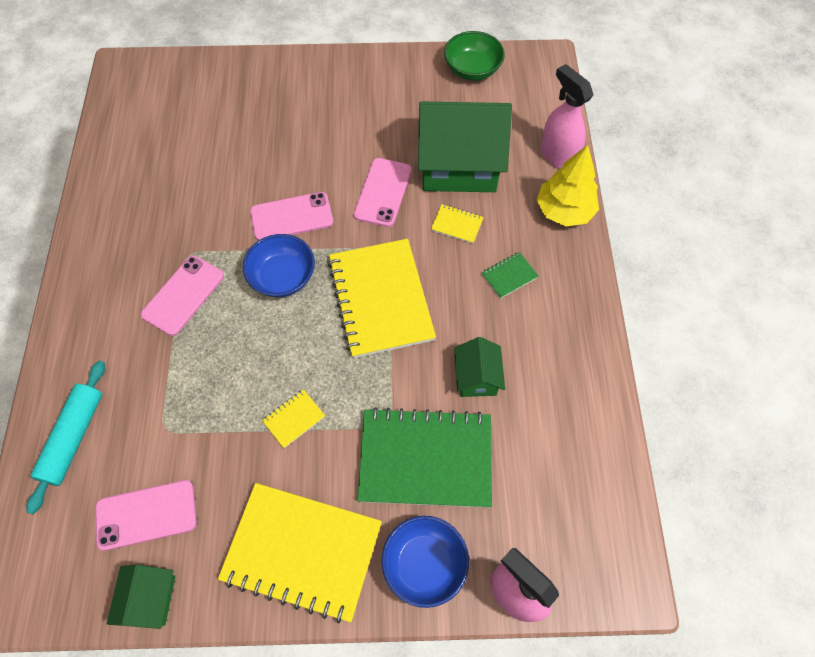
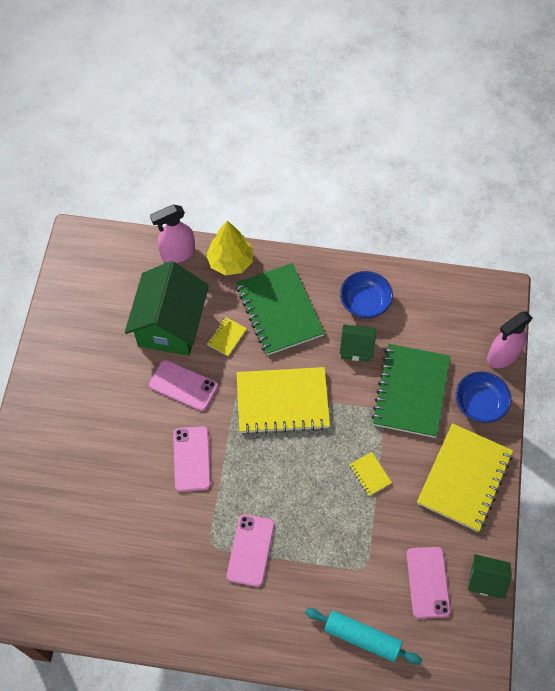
camera: 80 degrees left, 0 degrees up
pink phone [141,256,224,336] -> pink phone turned 60 degrees clockwise [227,514,275,587]
blue bowl [243,234,315,297] -> blue bowl moved to [340,271,393,319]
green bowl [444,31,505,81] -> none
green notebook [482,252,539,299] -> green notebook [236,263,325,356], size x2.45

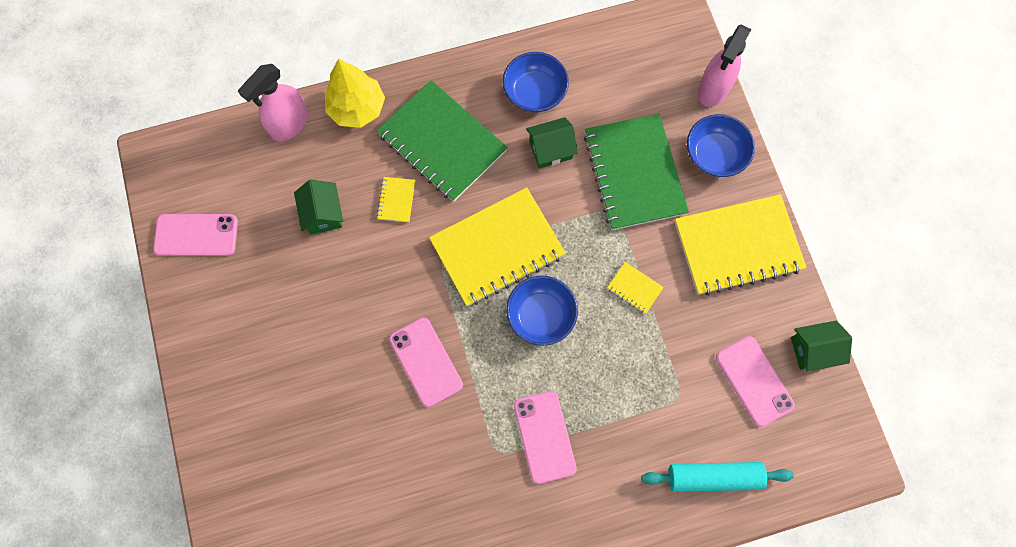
camera: 25 degrees left, 10 degrees up
green house [125,261,209,356] -> green house [294,180,343,235], size x0.48
pink phone [149,360,218,411] -> pink phone moved to [153,214,238,256]
yellow notebook [417,423,513,532] -> yellow notebook turned 75 degrees clockwise [675,194,807,296]
none -> blue bowl [506,276,578,346]

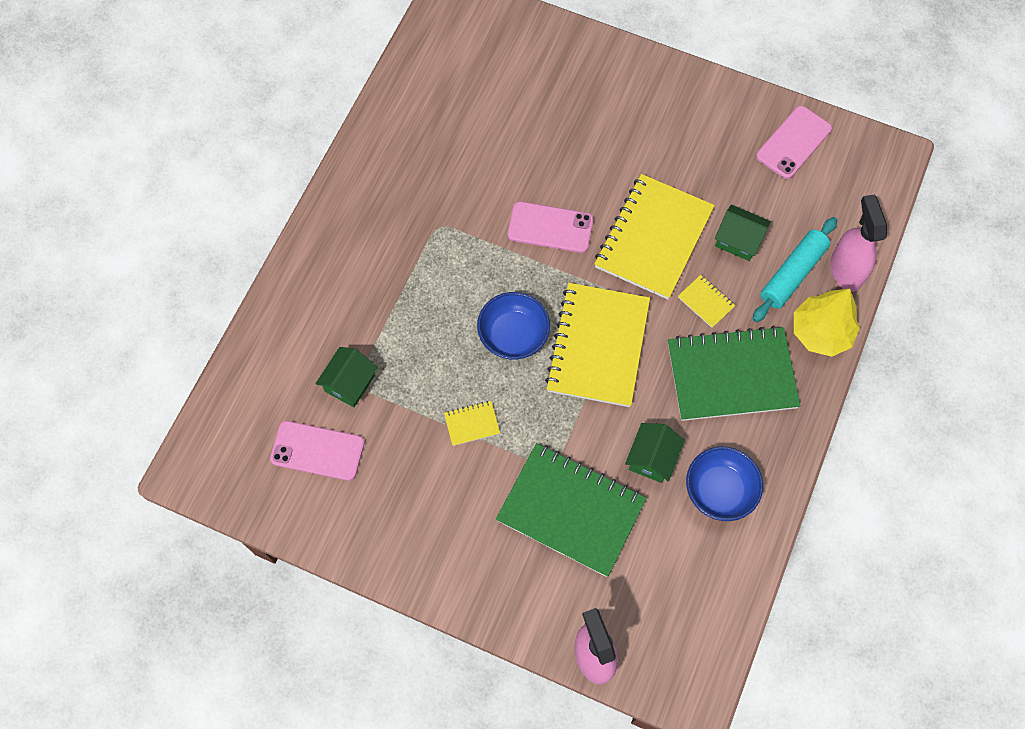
camera: 130 degrees right, 5 degrees down
pink phone [514,391,577,484] -> none
turquoise rolling pin [641,462,794,492] -> turquoise rolling pin moved to [753,217,837,322]
yellow notebook [675,194,807,296] -> yellow notebook moved to [595,174,715,299]
blue bowl [687,114,755,177] -> none
green house [791,321,852,372] -> green house moved to [316,347,378,407]

